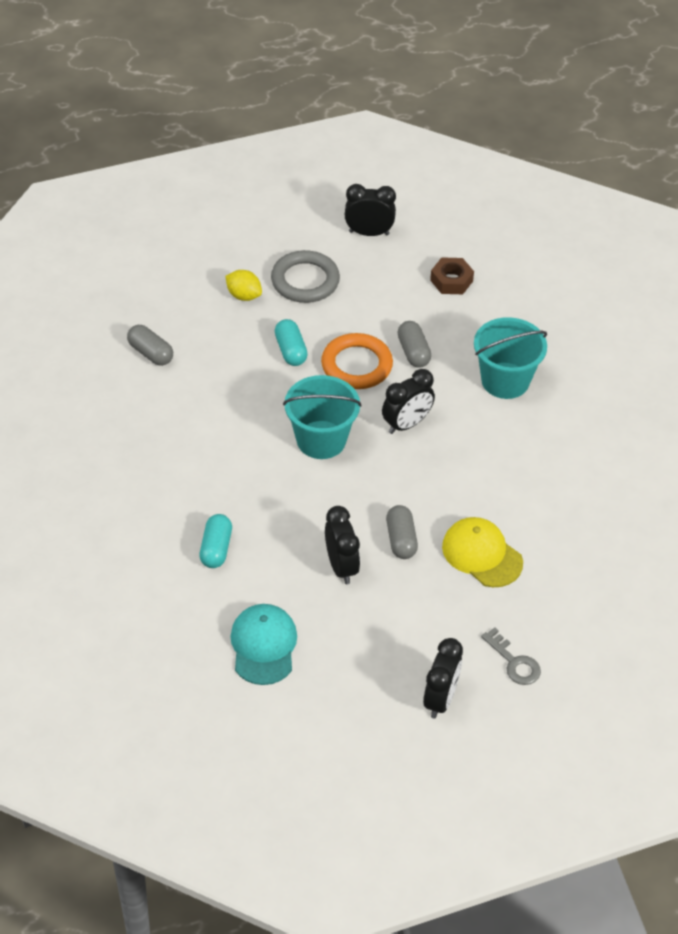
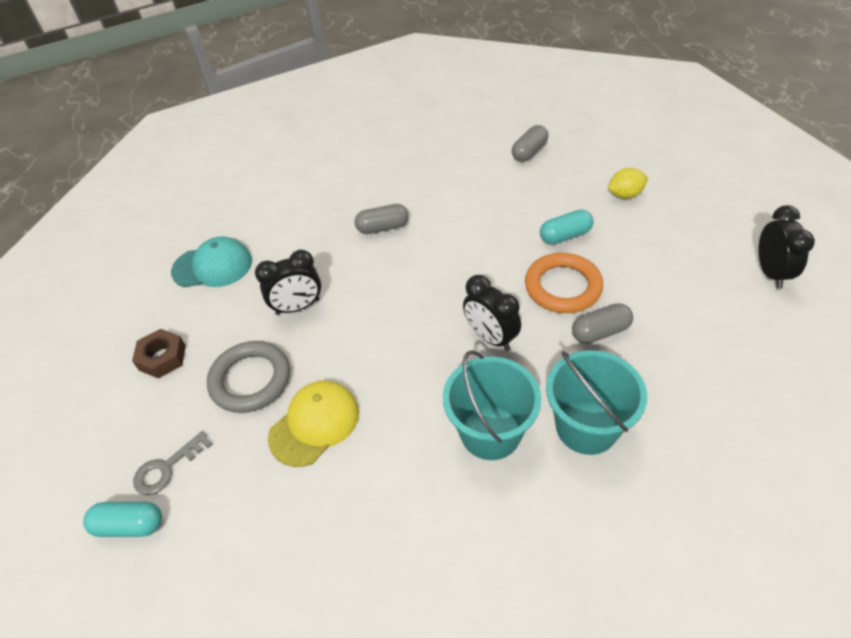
camera: 90 degrees right, 0 degrees up
turquoise capsule [199,514,232,568] -> turquoise capsule moved to [83,502,162,537]
yellow lemon [225,270,262,301] -> yellow lemon turned 45 degrees clockwise [608,168,648,199]
grey ring [271,250,340,303] -> grey ring moved to [207,341,290,413]
turquoise bucket [283,375,362,459] -> turquoise bucket moved to [443,350,541,460]
grey capsule [386,505,418,559] -> grey capsule moved to [355,204,409,234]
black clock [423,638,463,719] -> none
brown nut [430,257,474,294] -> brown nut moved to [132,329,186,379]

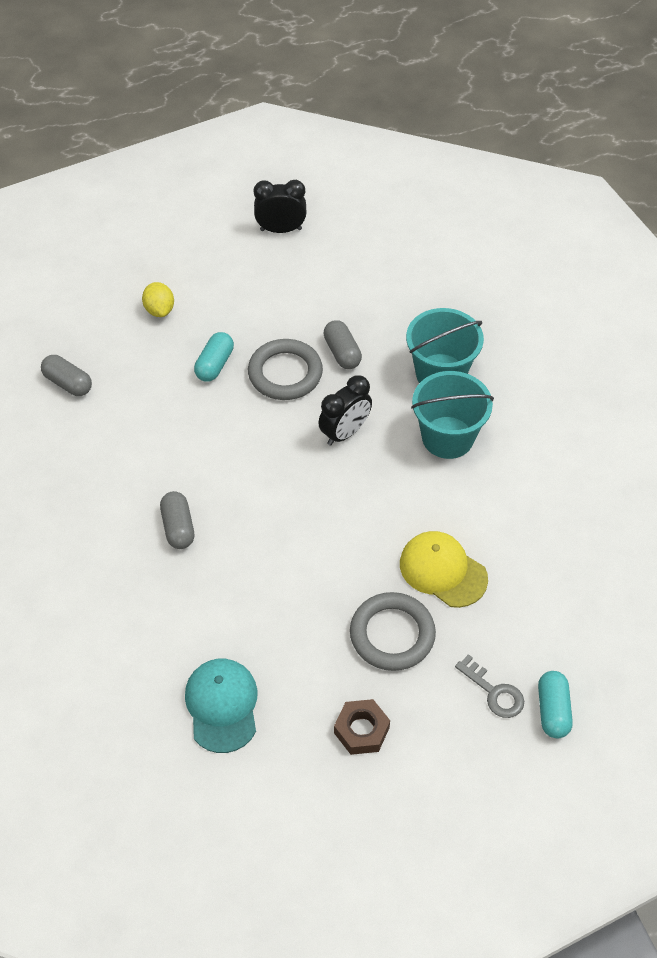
camera: 95 degrees left, 5 degrees up
black clock [255,250,321,315] -> none
orange ring [525,253,603,313] -> grey ring [248,339,323,400]
turquoise capsule [540,209,594,244] -> turquoise capsule turned 45 degrees clockwise [194,332,234,382]

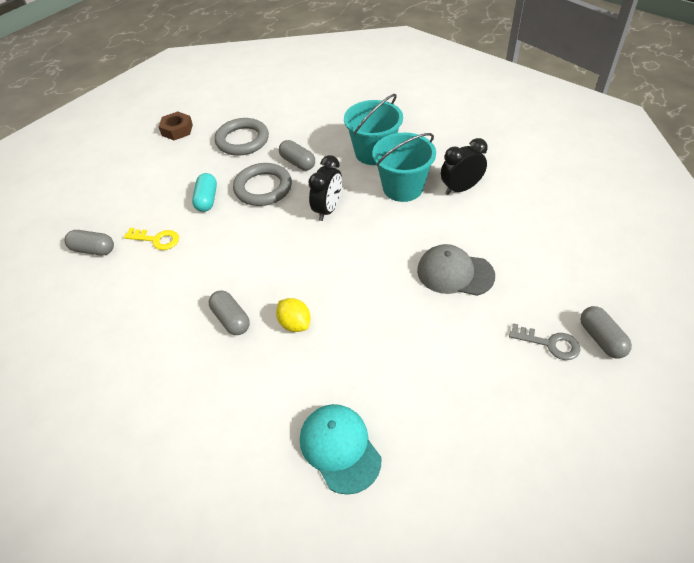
camera: 20 degrees left, 5 degrees down
yellow lemon [142,282,174,317] -> yellow lemon moved to [276,298,310,332]
black clock [254,180,306,233] -> black clock moved to [441,138,488,195]
brown nut [334,699,390,755] -> brown nut moved to [159,111,193,140]
grey ring [350,592,436,671] -> grey ring moved to [215,118,269,156]
yellow cap [400,531,488,608] -> grey cap [417,244,495,296]
turquoise capsule [538,671,573,739] -> grey capsule [580,306,632,359]
none -> yellow key [124,228,179,250]

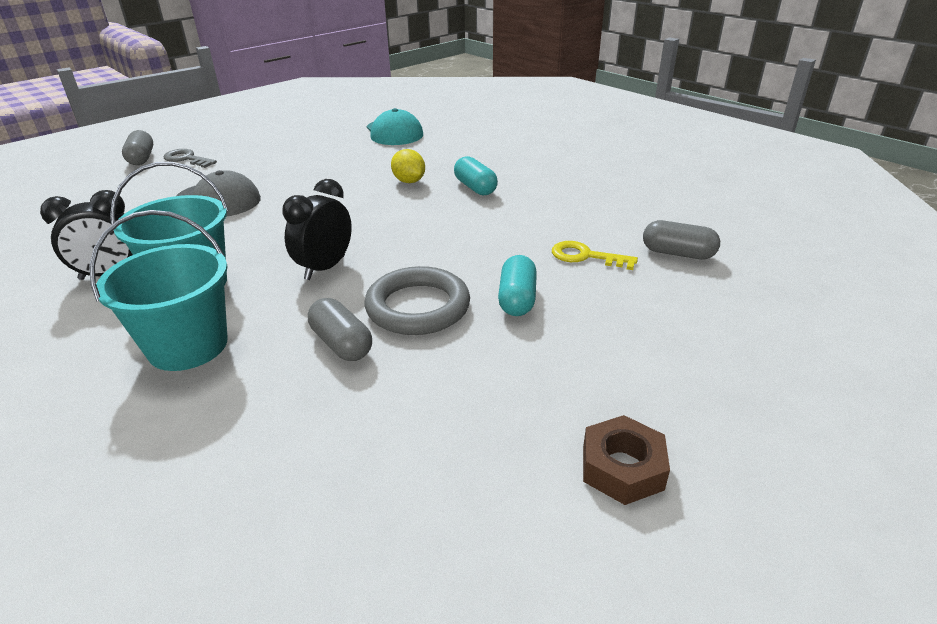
camera: 175 degrees left, 15 degrees down
grey capsule [209,290,250,335] -> turquoise capsule [454,156,498,195]
grey ring [215,118,269,156] -> none

